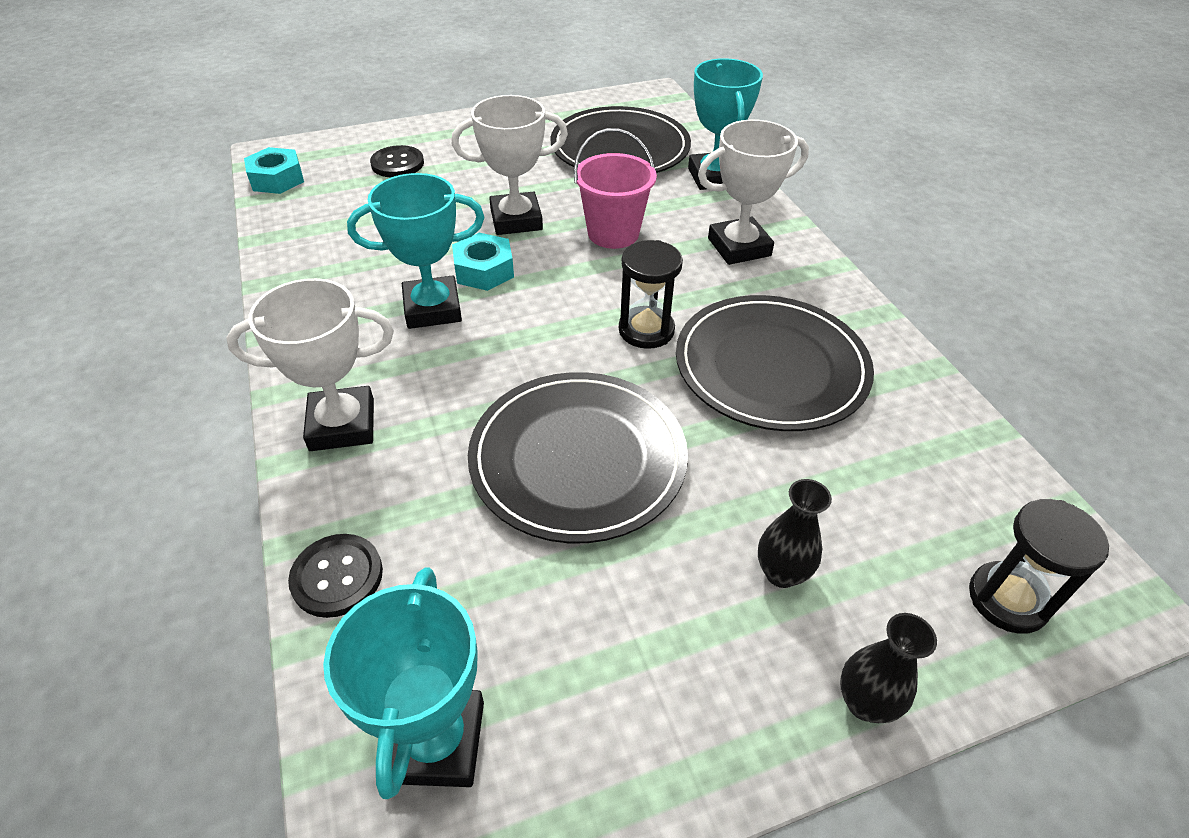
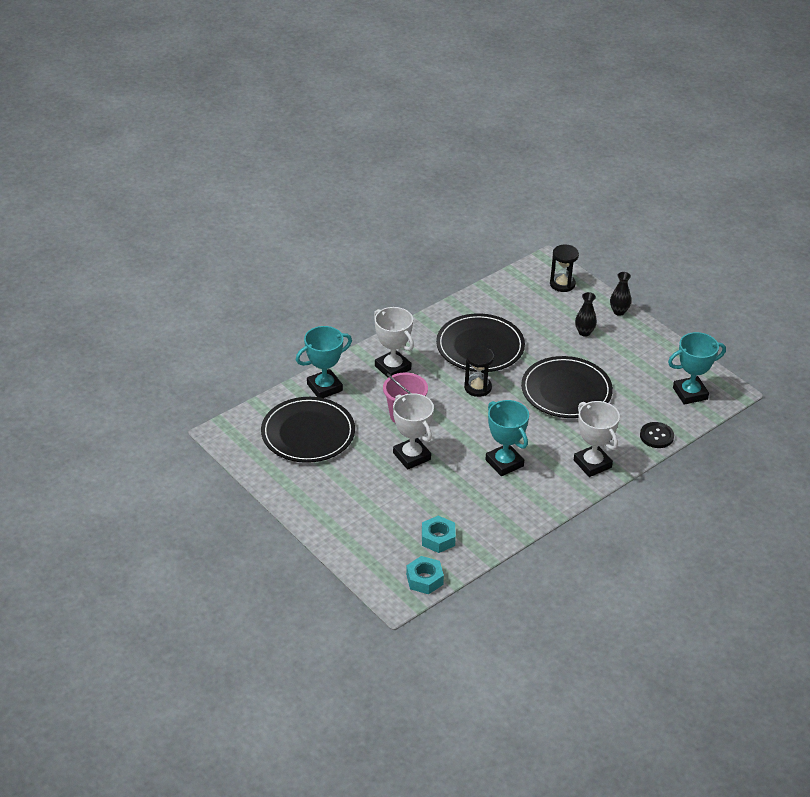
camera: 110 degrees left, 5 degrees down
black button [370,145,424,178] -> none
turquoise nut [452,233,514,291] -> turquoise nut moved to [422,516,456,553]

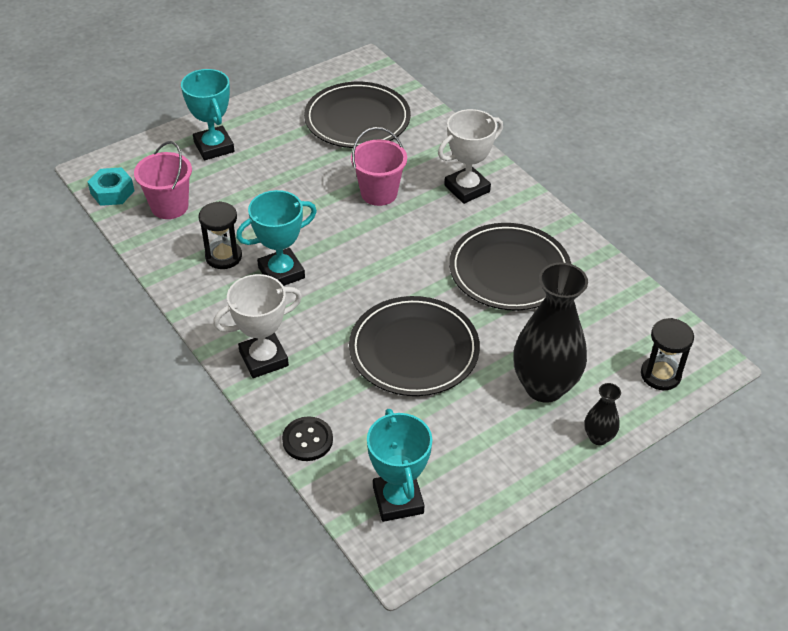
camera: 95 degrees right, 5 degrees up
turquoise trophy [296,326,352,398] -> turquoise trophy moved to [181,69,234,160]
white trophy [393,393,434,470] -> none
turquoise nut [422,516,456,553] -> pink bucket [134,141,192,219]
black hourglass [464,346,494,397] -> black hourglass moved to [199,201,242,269]
black vase [575,292,597,337] -> black vase [513,262,588,403], size x2.16

